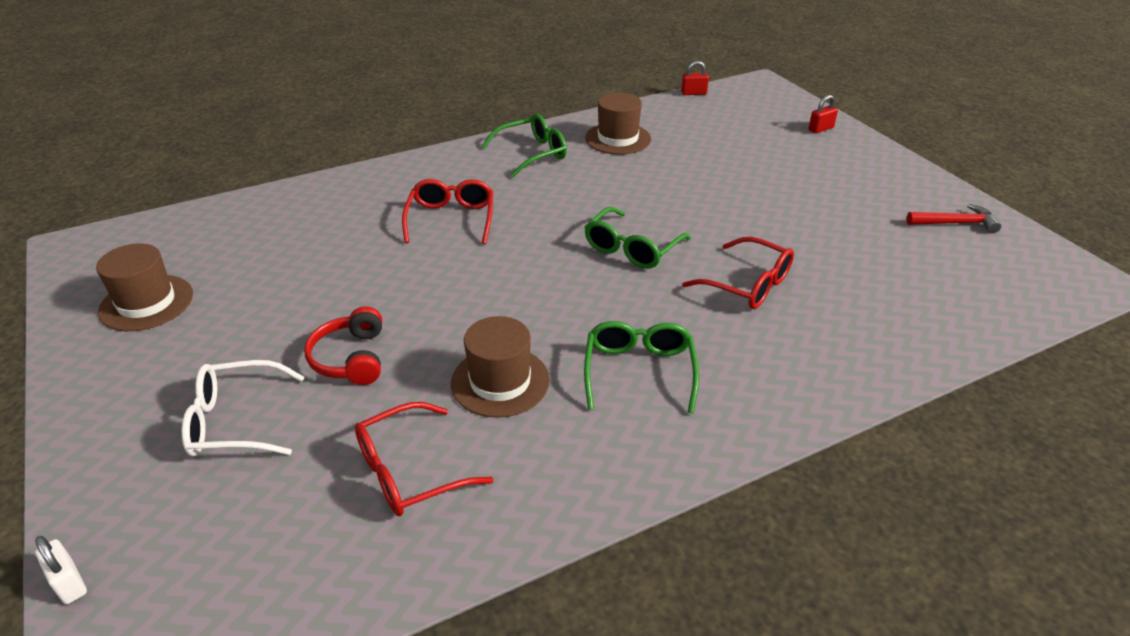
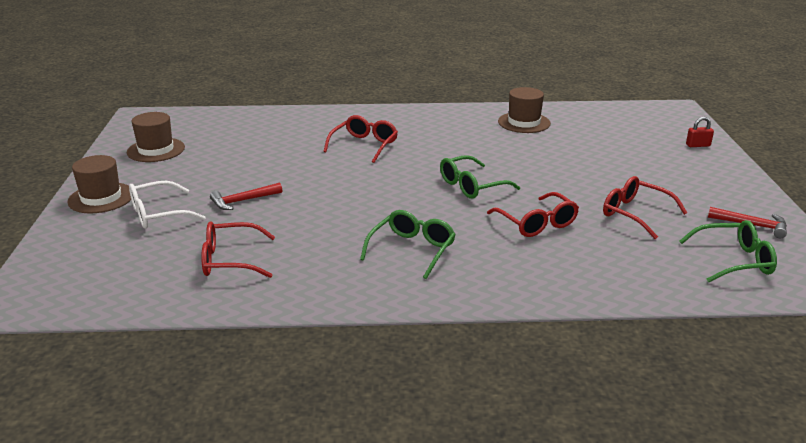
camera: 25 degrees right, 10 degrees down
white padlock [35,536,87,604] -> none
white glasses [182,360,304,456] -> white glasses turned 45 degrees counterclockwise [129,181,206,229]
red headphones [304,306,382,385] -> red hammer [210,183,282,210]
brown hat [451,316,550,418] -> brown hat moved to [67,155,131,213]
green glasses [482,114,567,178] -> green glasses moved to [679,220,777,282]
red padlock [681,61,709,95] -> none
none -> red glasses [603,176,688,239]

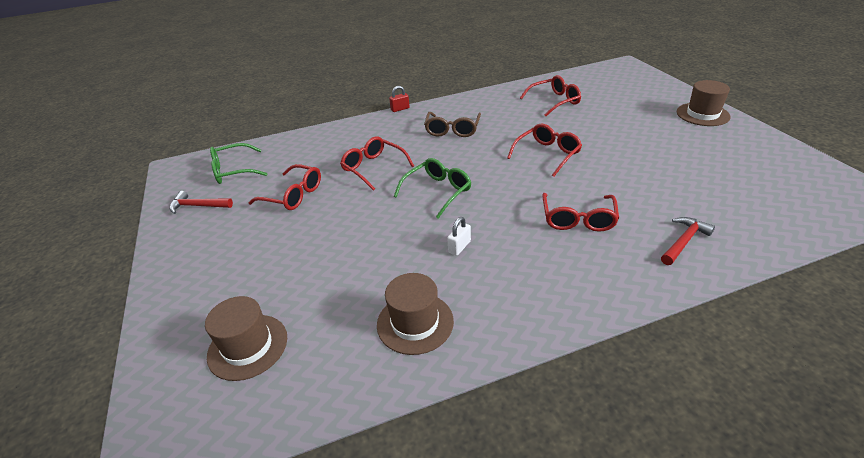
camera: 165 degrees right, 10 degrees up
brown hat [127,112,185,162] -> brown hat moved to [205,296,287,381]
white glasses [129,181,206,229] -> none
red hammer [210,183,282,210] -> red hammer moved to [661,217,715,265]
green glasses [360,210,456,279] -> brown glasses [424,112,481,137]
red padlock [686,117,714,147] -> red padlock moved to [389,86,410,112]
none -> white padlock [447,217,471,256]
none -> red glasses [507,124,582,177]

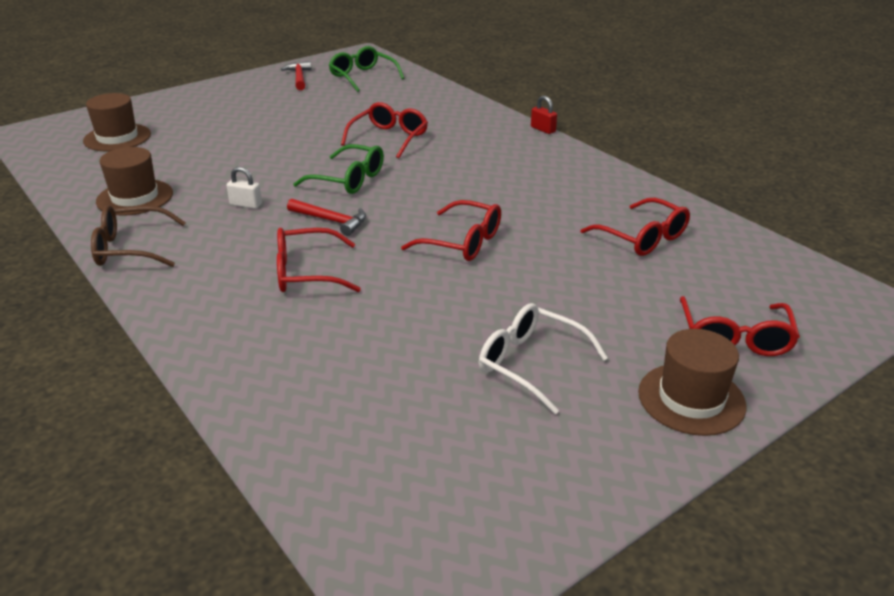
camera: 70 degrees right, 5 degrees down
red glasses [248,164,321,210] -> red glasses moved to [680,296,800,356]
brown glasses [424,112,481,137] -> brown glasses moved to [91,205,186,267]
red hammer [661,217,715,265] -> red hammer moved to [287,198,366,236]
none -> white glasses [479,303,608,414]

